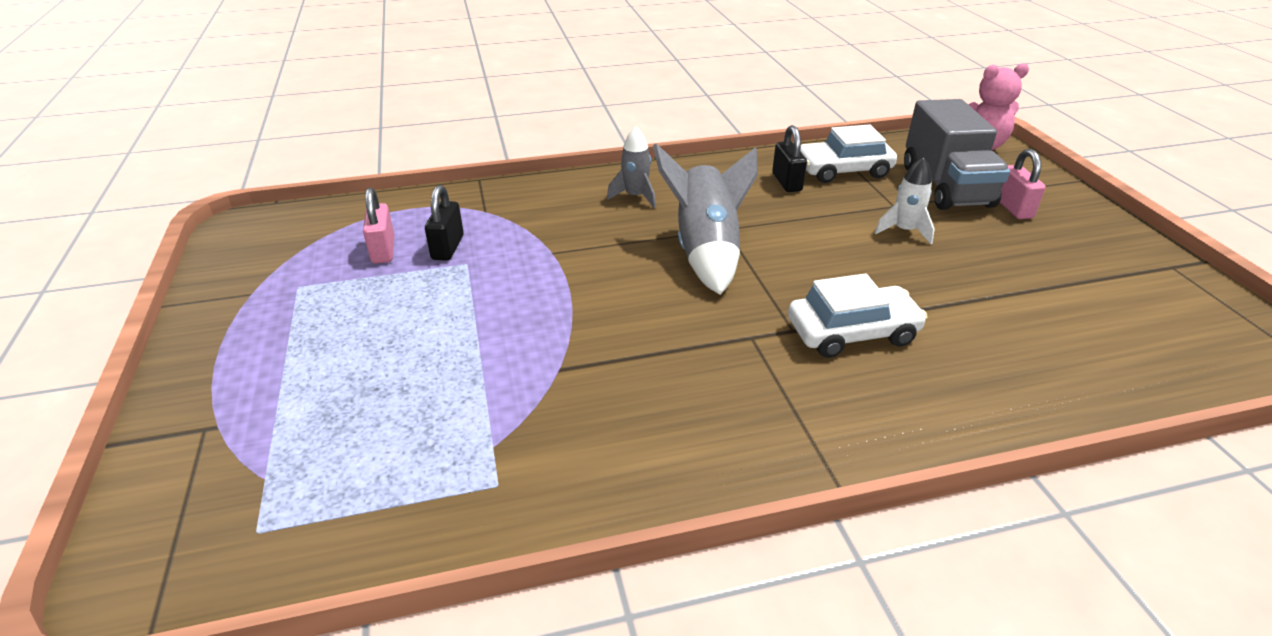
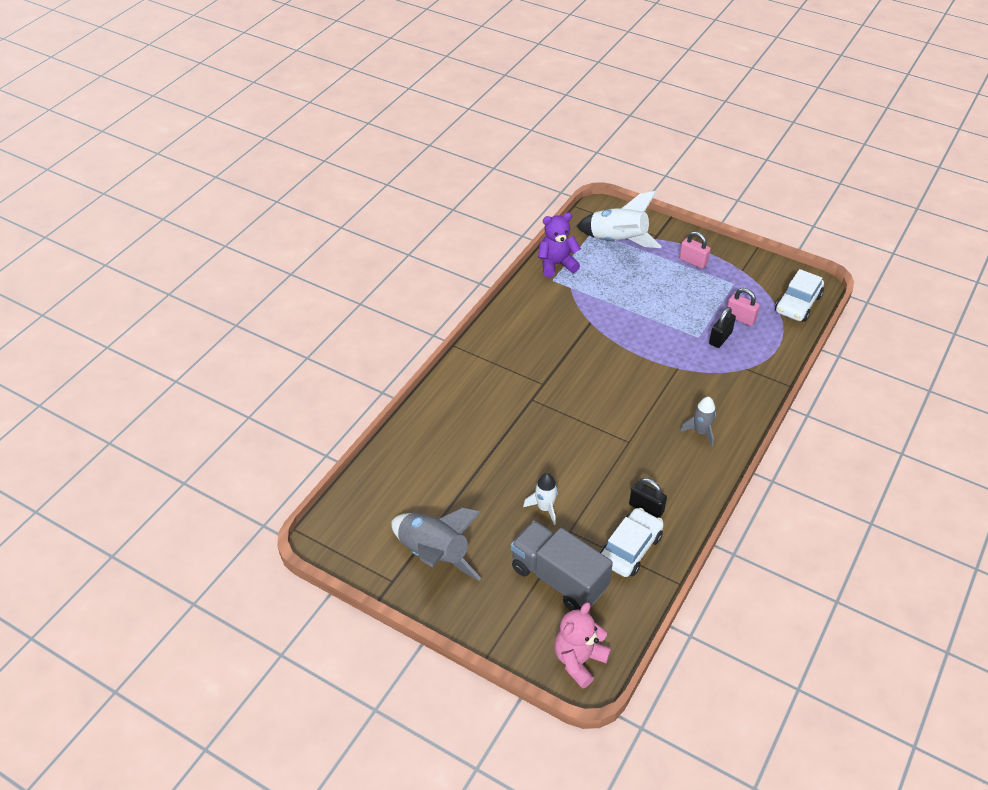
camera: 135 degrees right, 10 degrees up
black padlock [425,185,464,261] -> black padlock turned 75 degrees clockwise [709,307,736,348]
grey rocket [653,143,758,295] -> grey rocket moved to [391,508,481,581]
white car [788,273,927,358] -> white car moved to [775,269,824,322]
pink padlock [1000,149,1046,219] -> pink padlock moved to [679,231,711,269]
none -> purple teddy bear [538,212,581,277]
none -> white rocket [577,191,662,248]

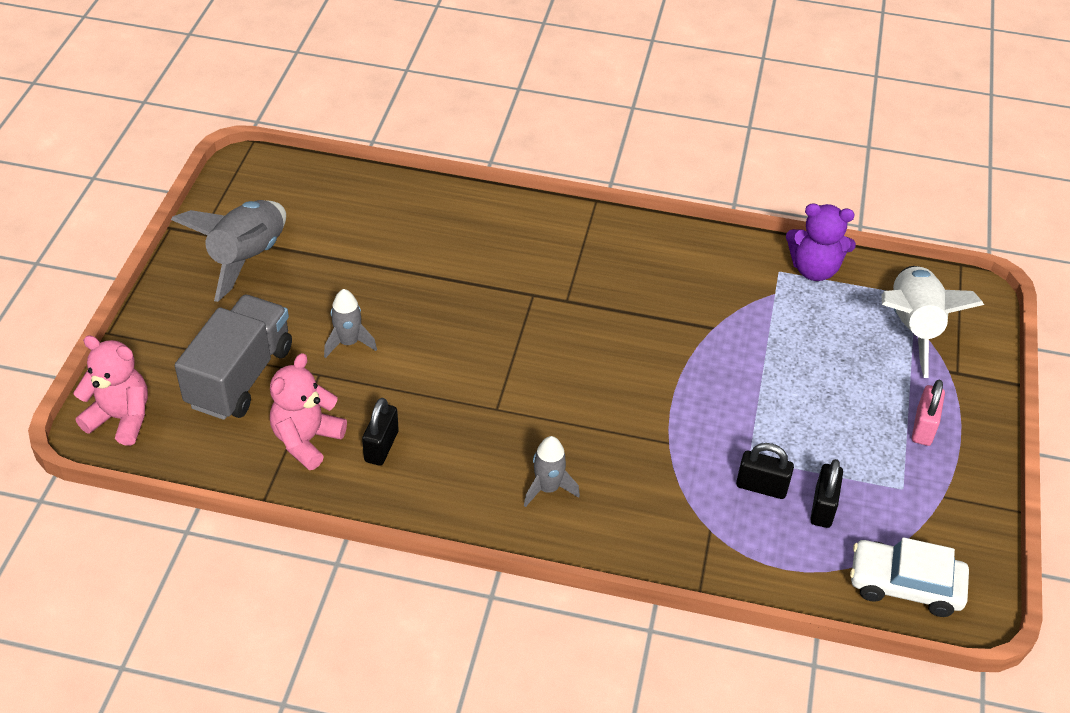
camera: 70 degrees right, 0 degrees up
white rocket [523,473,558,525] -> grey rocket [324,289,377,358]
purple teddy bear [538,212,581,277] -> purple teddy bear turned 135 degrees clockwise [786,203,856,281]
white car [600,508,664,577] -> pink teddy bear [270,353,347,470]
pink padlock [727,288,760,326] -> black padlock [810,459,843,528]

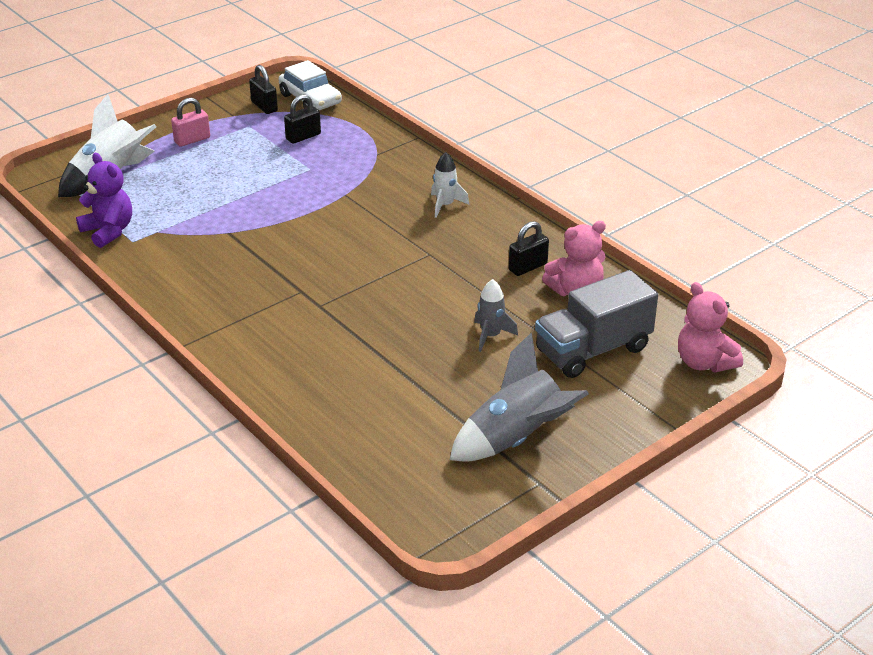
camera: 140 degrees left, 10 degrees down
grey rocket [524,436,580,507] -> white rocket [431,152,469,218]
black padlock [736,443,794,499] -> black padlock moved to [249,65,278,114]

